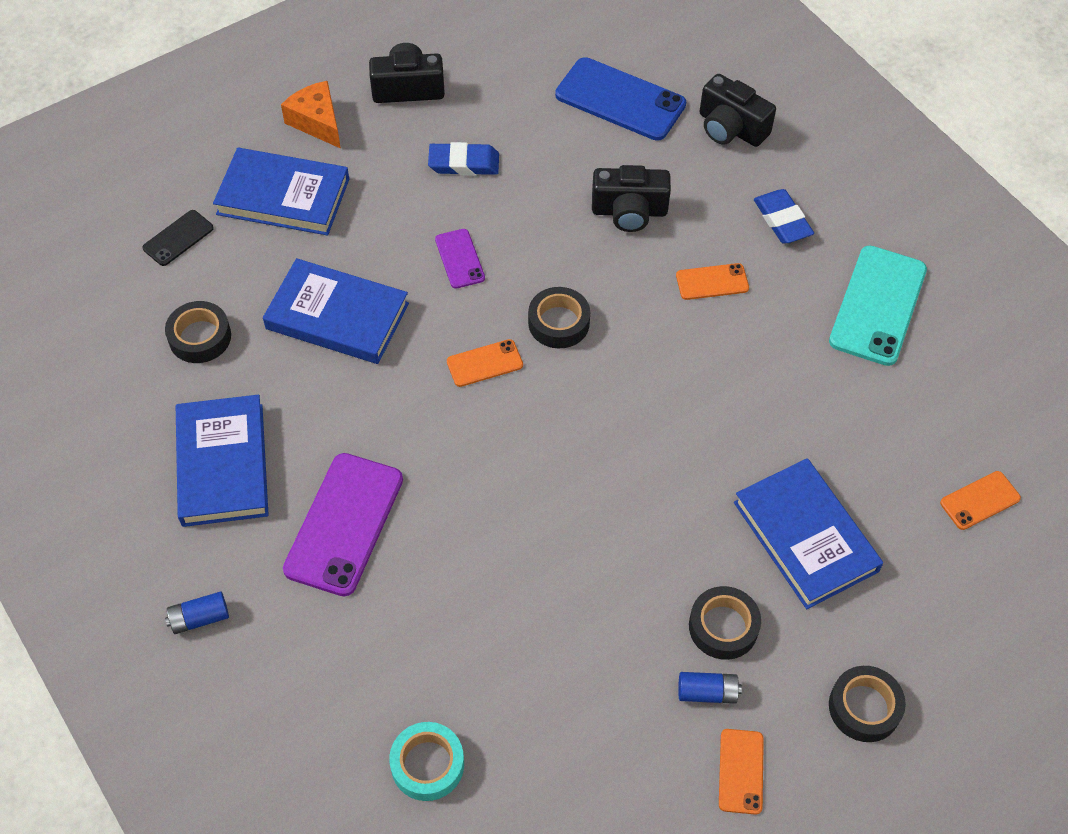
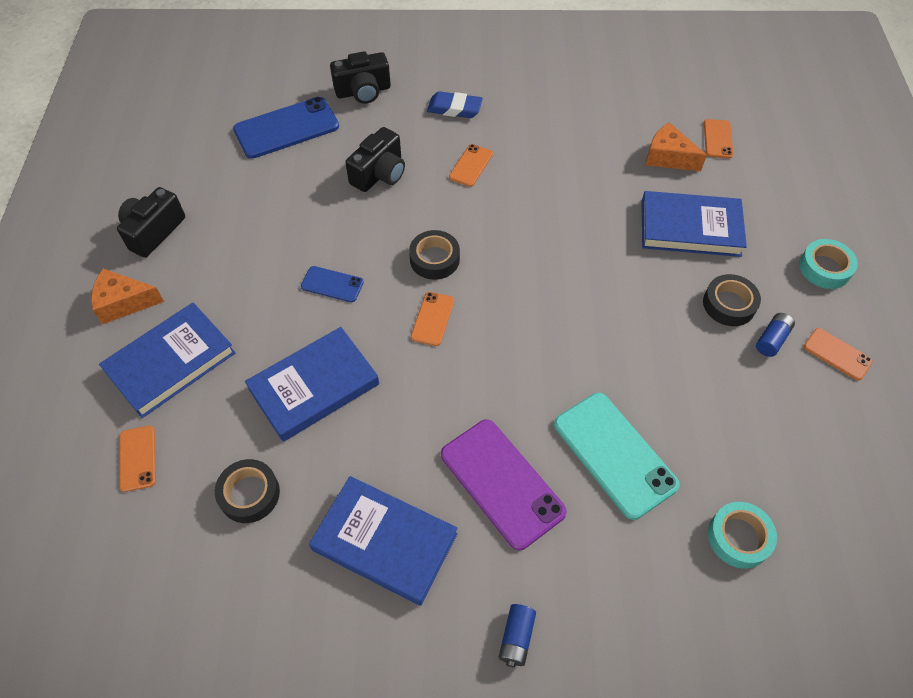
camera: 55 degrees left, 0 degrees up
black phone [143,210,214,266] -> orange phone [119,426,156,492]
blue eraser [428,142,499,175] -> none
purple phone [435,229,485,289] -> blue phone [301,266,364,302]
turquoise phone [829,245,927,366] -> turquoise phone moved to [554,393,680,520]
black tape [829,666,906,742] -> turquoise tape [799,239,858,289]
none -> orange cheese [646,122,707,171]

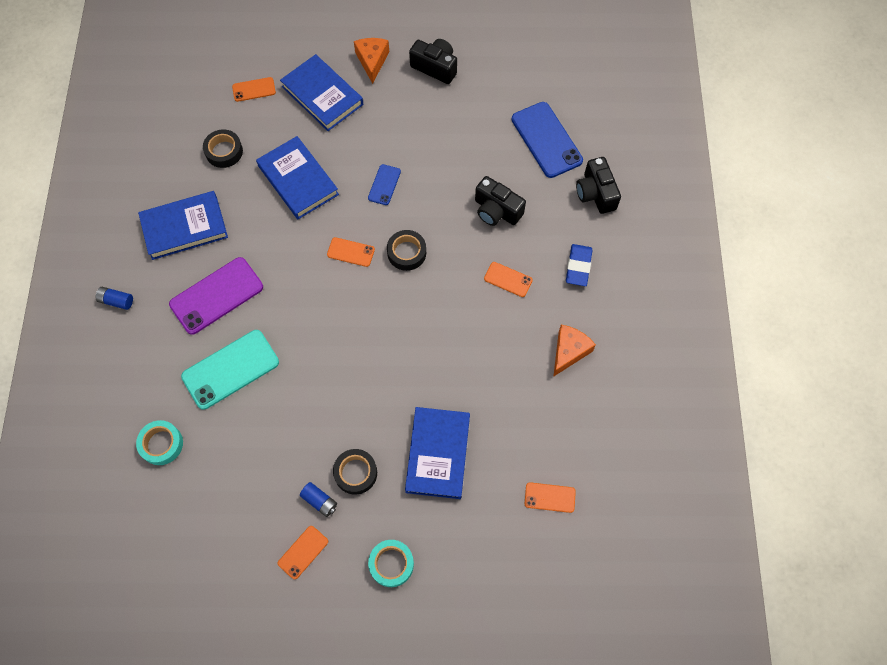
camera: 90 degrees right, 10 degrees up
blue book [309,476,457,606] -> blue book turned 45 degrees clockwise [138,191,228,260]
orange cheese [646,122,707,171] -> orange cheese moved to [553,325,596,377]

